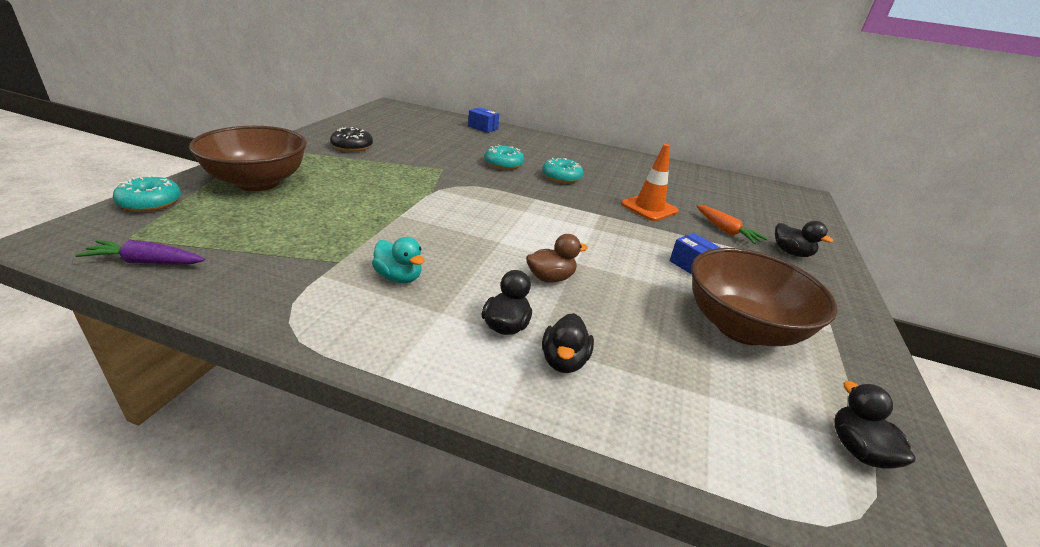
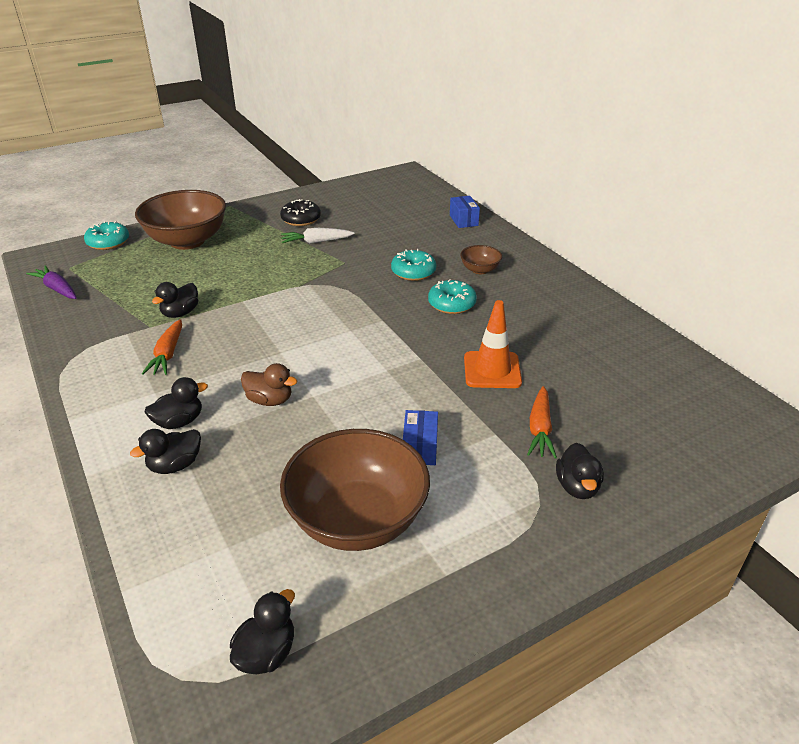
camera: 45 degrees right, 5 degrees up
turquoise duck [372,237,425,283] -> orange carrot [142,319,182,375]
none -> black duck [152,282,198,318]
none -> white carrot [281,228,354,244]
none -> brown bowl [460,245,502,274]

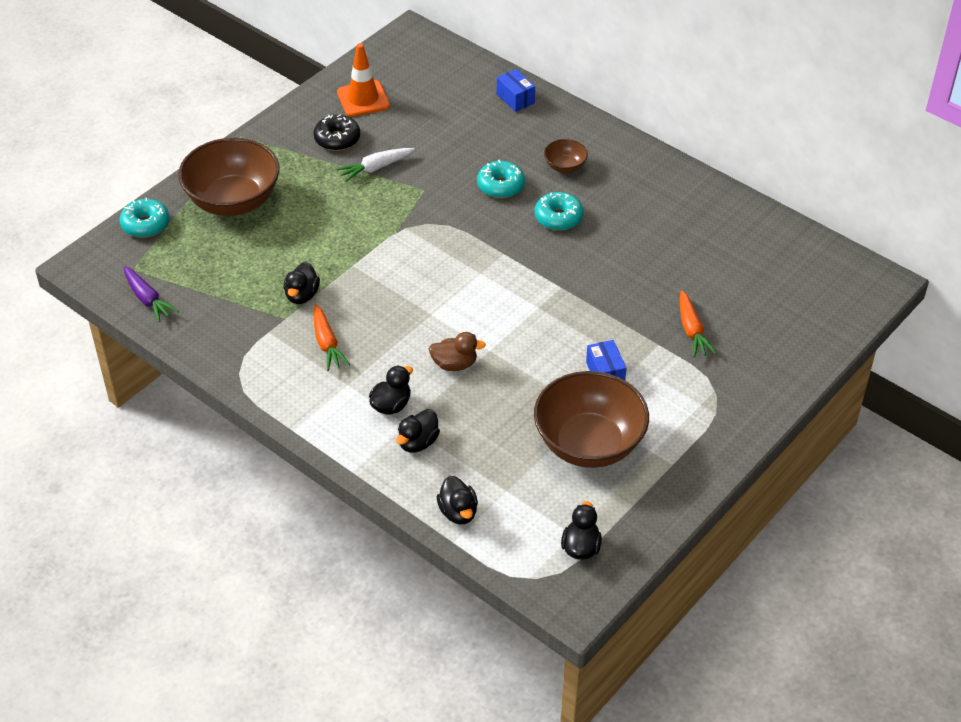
camera: 20 degrees left, 10 degrees up
purple carrot [26,265,77,299] -> purple carrot turned 150 degrees counterclockwise [123,266,179,322]
orange traffic cone [464,300,522,388] -> orange traffic cone moved to [337,43,390,117]
black duck [556,443,604,499] -> black duck moved to [437,476,478,525]

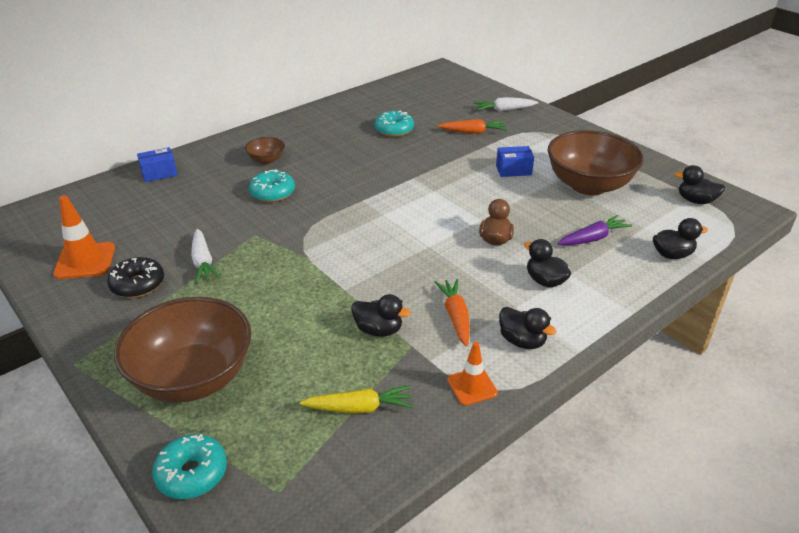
camera: 80 degrees left, 10 degrees down
purple carrot [123,266,179,322] -> purple carrot moved to [557,215,632,245]
orange carrot [314,304,350,371] -> orange carrot turned 90 degrees counterclockwise [434,279,470,347]
black duck [396,409,440,453] -> black duck moved to [499,307,557,349]
turquoise donut [534,192,584,231] -> turquoise donut moved to [375,111,414,137]
none -> yellow carrot [300,385,414,414]
none -> orange traffic cone [447,342,498,406]
none -> white carrot [474,97,538,112]

